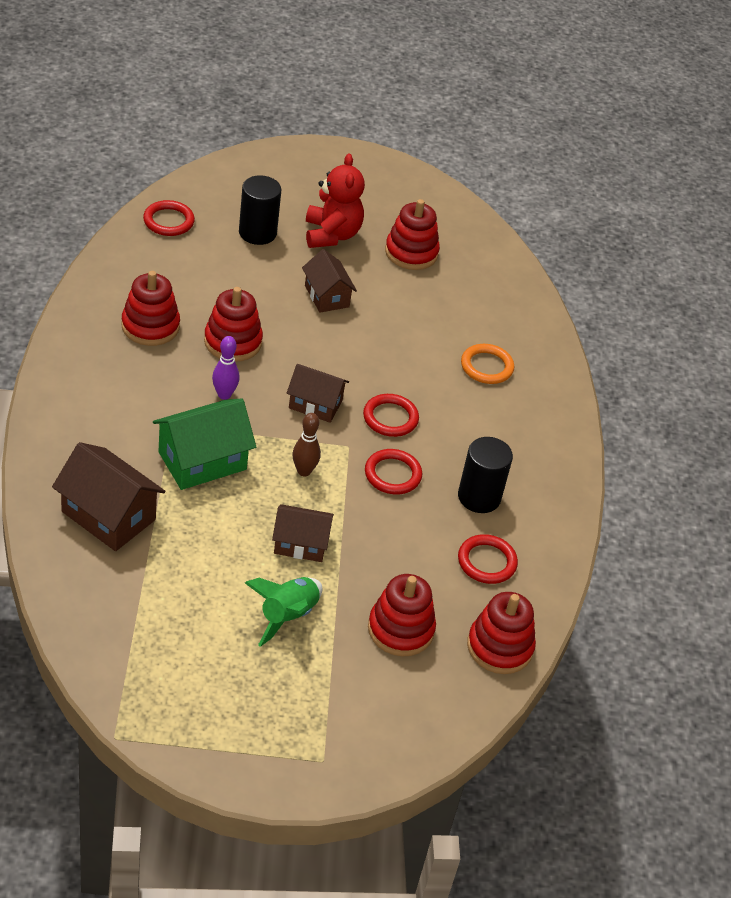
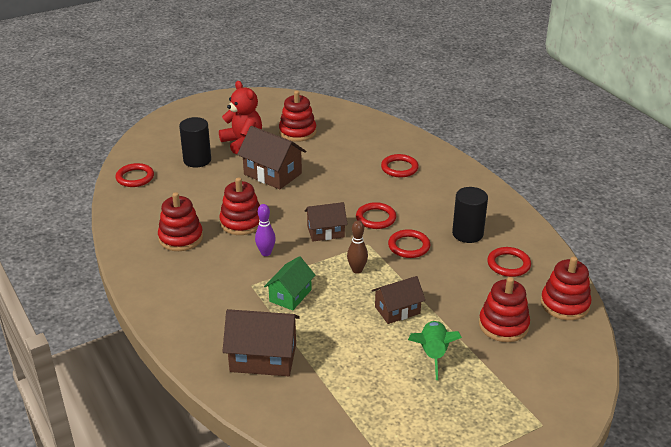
camera: 25 degrees left, 10 degrees down
green house [153,399,256,490] -> green house [264,256,315,310], size x0.65
brown house [302,249,357,313] -> brown house [237,126,306,190], size x1.53
orange ring [461,344,514,384] -> red ring [381,154,419,177]

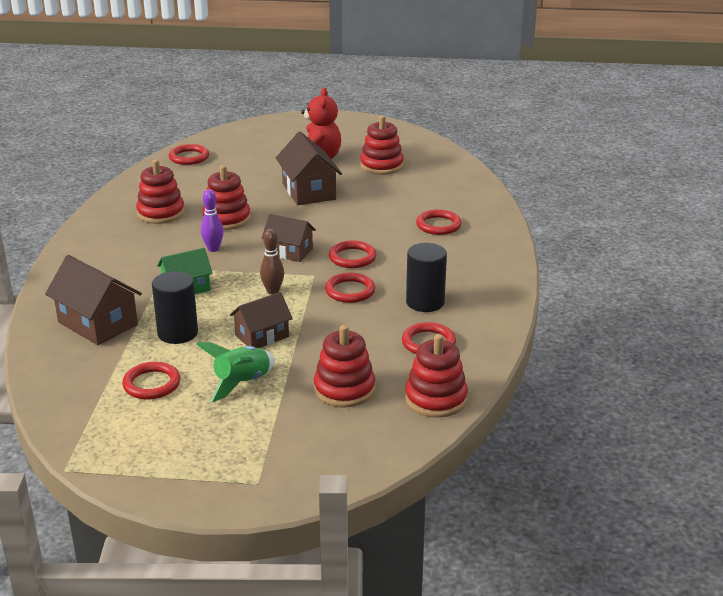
camera: 35 degrees right, 5 degrees down
black cylinder [179,117,211,168] -> black cylinder moved to [152,271,198,344]
brown house [372,276,425,324] -> brown house turned 45 degrees counterclockwise [230,292,293,348]
none -> red ring [122,362,181,399]

